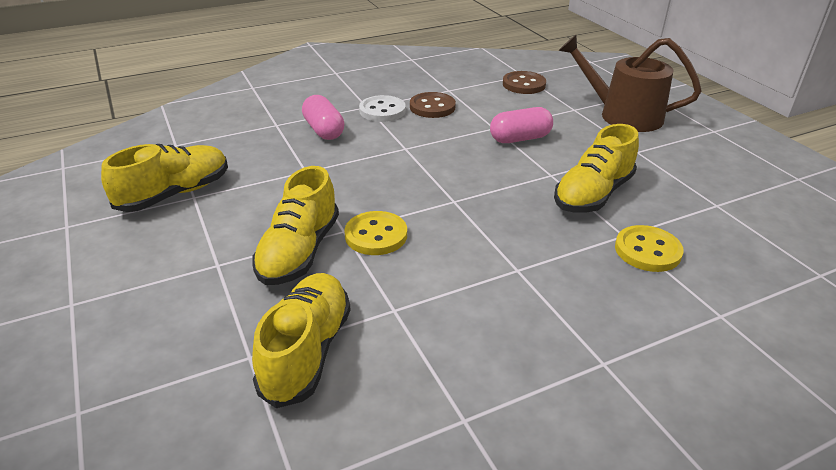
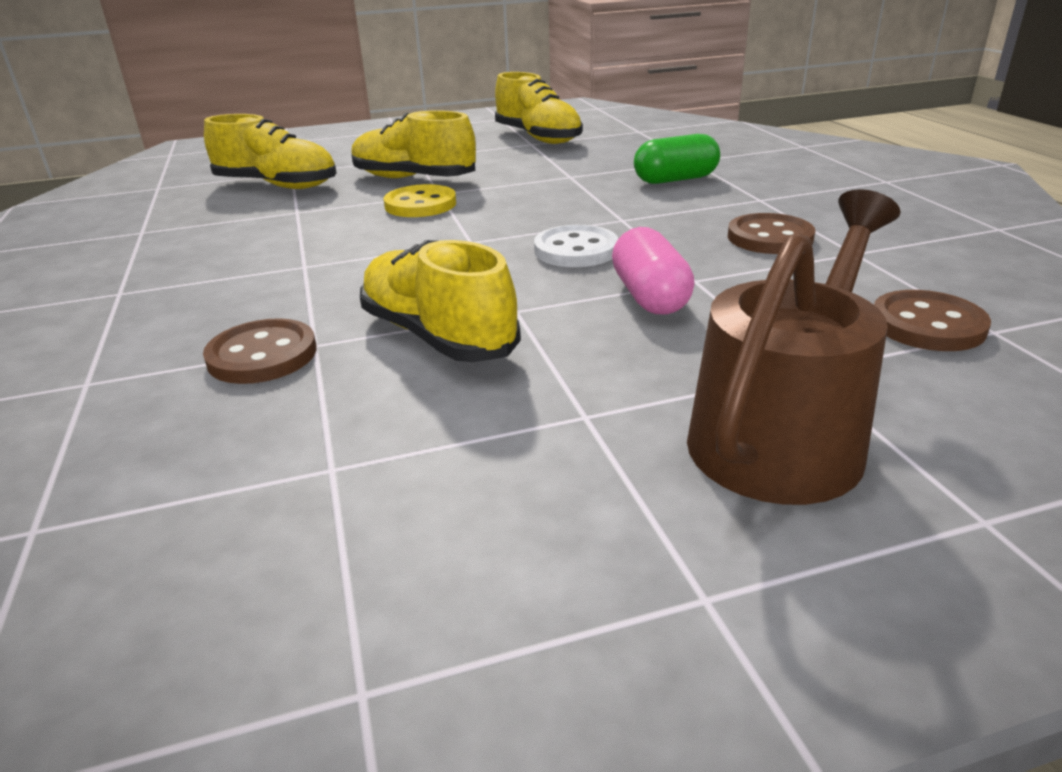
camera: 100 degrees right, 5 degrees down
pink capsule [302,95,345,140] -> green capsule [634,134,720,184]
white button [359,95,406,122] -> white button moved to [534,225,618,267]
yellow button [615,225,684,272] -> brown button [203,318,317,384]

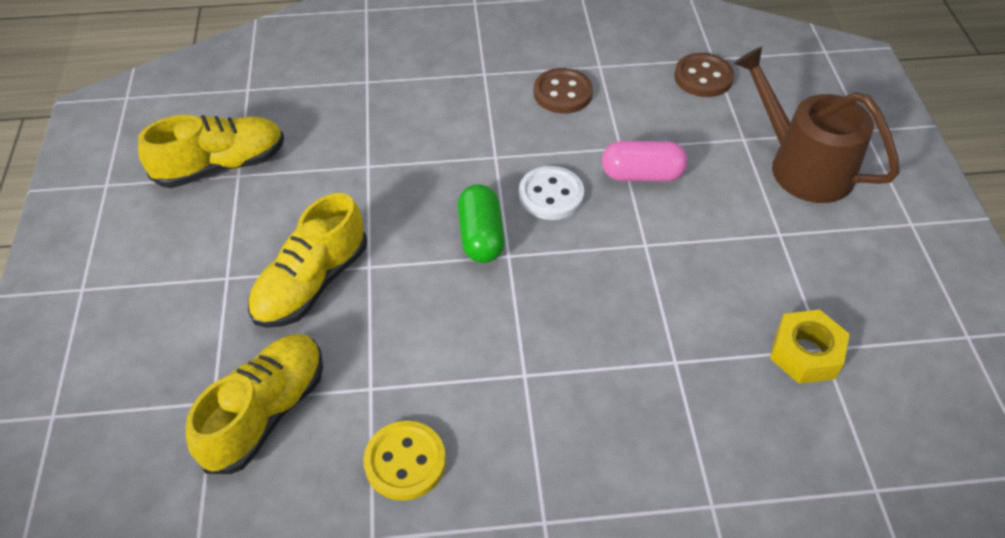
camera: 80 degrees left, 20 degrees up
brown button [203,318,317,384] -> none
yellow shoe [360,240,521,362] -> none
yellow button [384,184,456,217] -> yellow button moved to [363,421,446,501]
green capsule [634,134,720,184] -> green capsule moved to [458,184,505,263]
none -> yellow nut [770,309,850,384]

